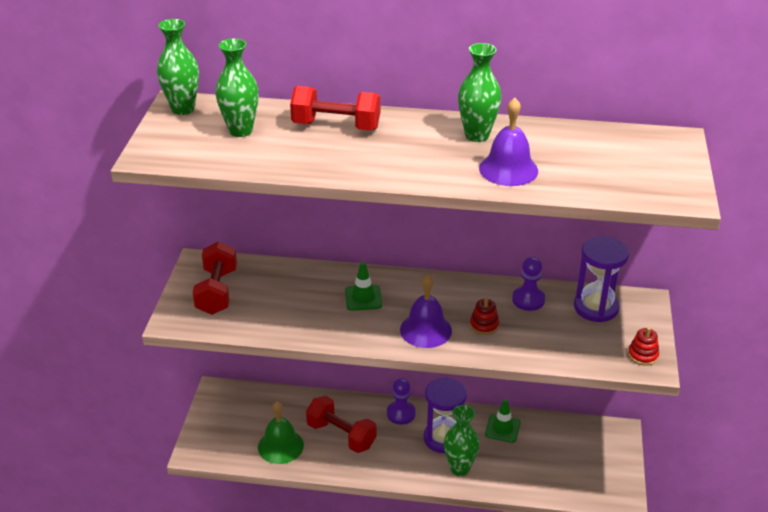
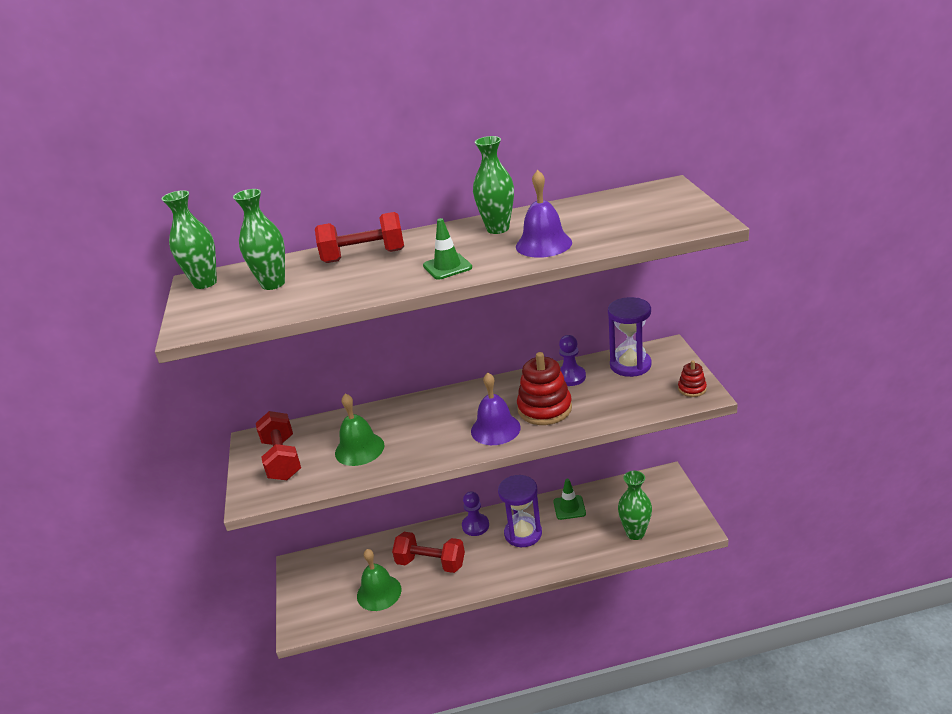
camera: 15 degrees left, 5 degrees down
green traffic cone [345,262,382,311] -> green traffic cone moved to [423,218,472,280]
green vase [444,405,480,476] -> green vase moved to [618,471,652,540]
red stacking toy [470,297,499,335] -> red stacking toy [517,352,572,425], size x1.97
none -> green bell [335,393,385,466]

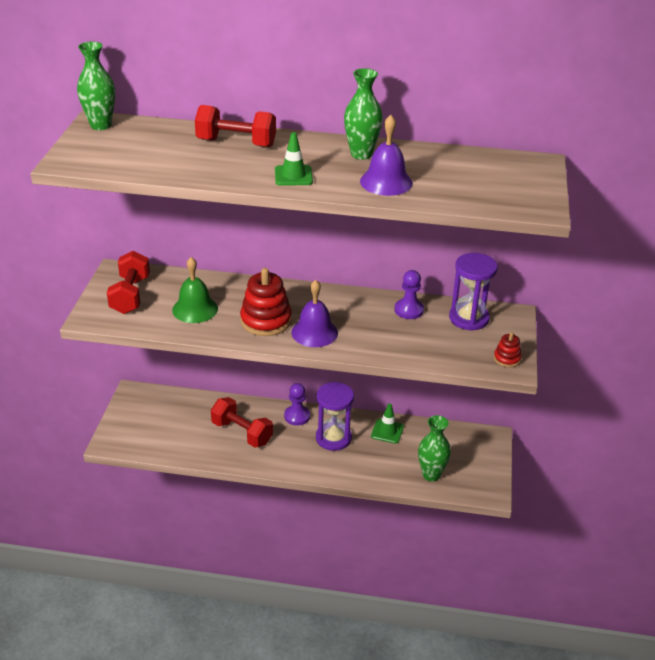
camera: 15 degrees right, 5 degrees up
green vase [233,189,285,290] -> none
green bell [357,549,401,611] -> none
red stacking toy [517,352,572,425] -> red stacking toy moved to [240,268,292,336]

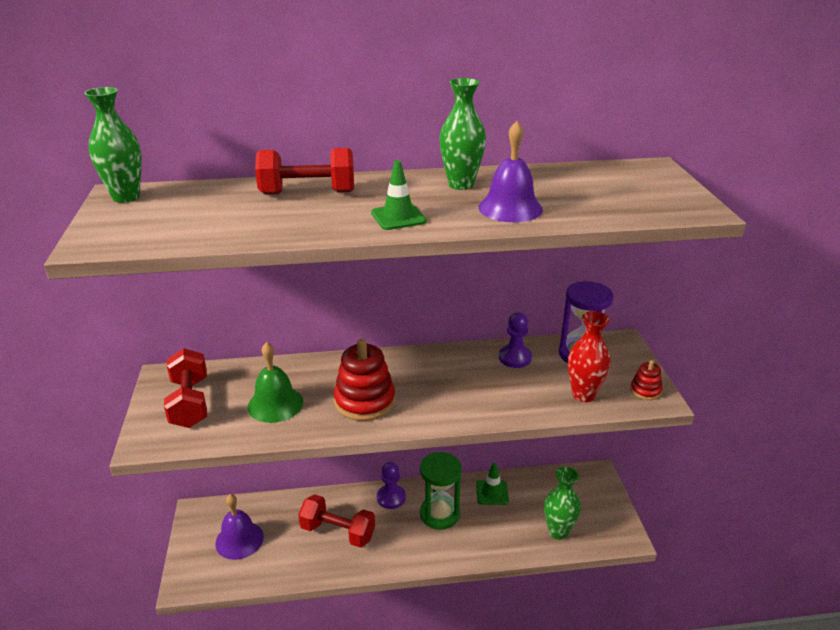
camera: 15 degrees left, 5 degrees down
purple bell [291,280,338,347] -> purple bell moved to [215,494,264,560]
purple hourglass [316,382,354,451] -> green hourglass [420,452,462,530]
none -> red vase [568,311,611,402]

